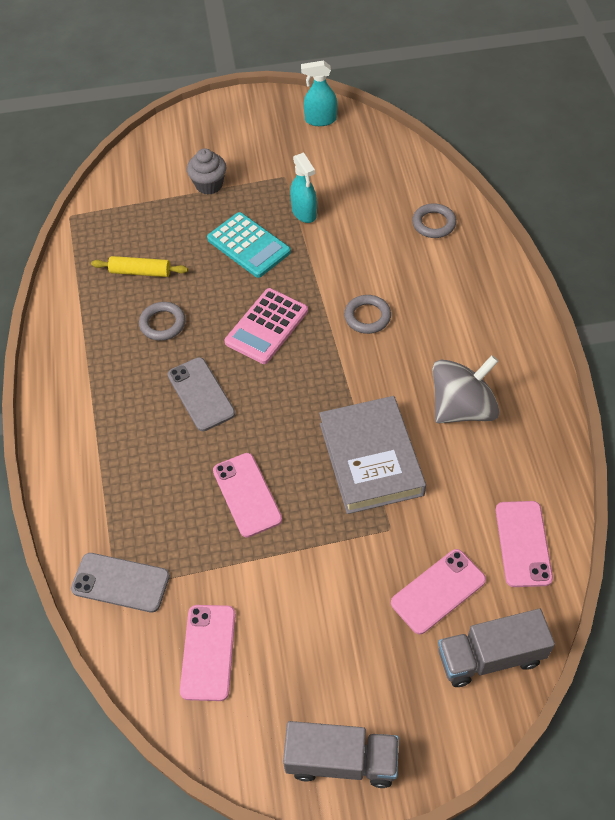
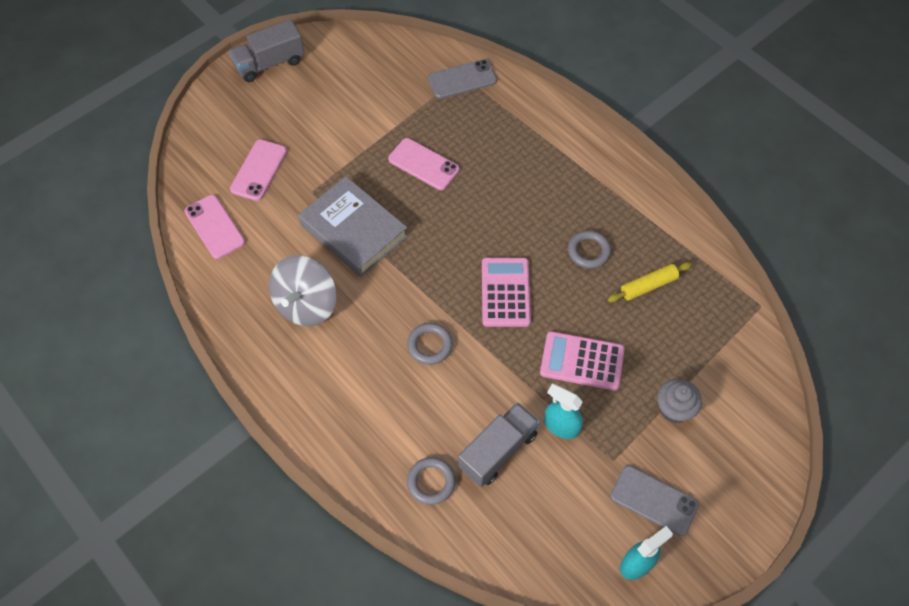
camera: 145 degrees right, 5 degrees up
grey phone [167,357,235,431] -> grey phone moved to [610,465,699,536]
pink phone [180,605,236,701] -> none
turquoise calculator [207,212,291,278] -> pink calculator [540,331,625,391]
grey truck [438,609,555,687] -> grey truck moved to [458,402,540,487]

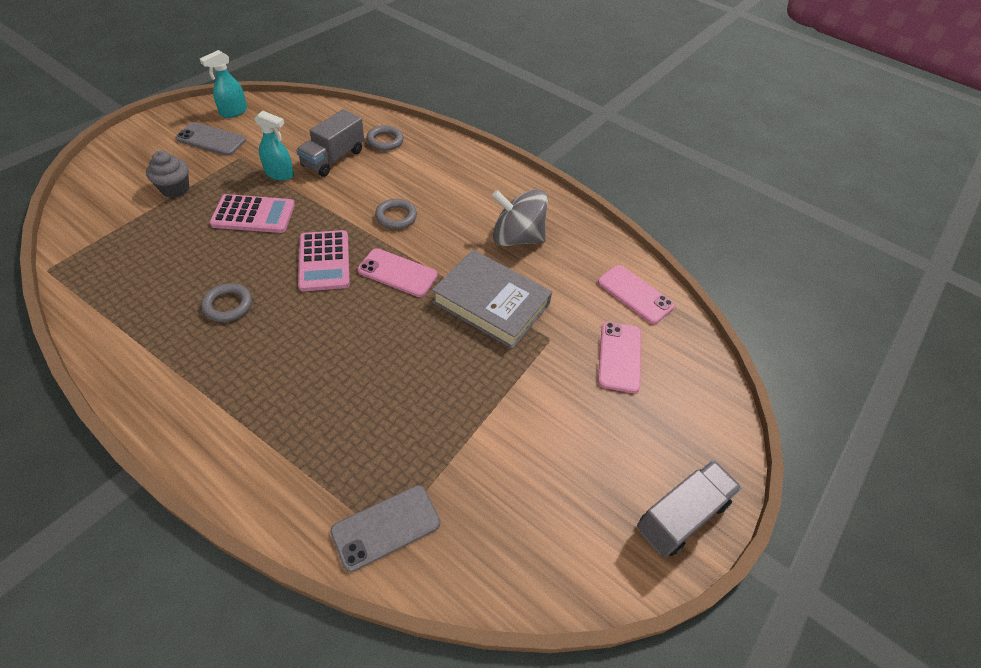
camera: 165 degrees right, 10 degrees down
grey spinning top [269,255,337,326] -> grey spinning top turned 90 degrees counterclockwise [492,189,548,246]
pink phone [388,138,460,190] -> pink phone moved to [358,248,438,297]
yellow rolling pin [608,262,692,302] -> none

